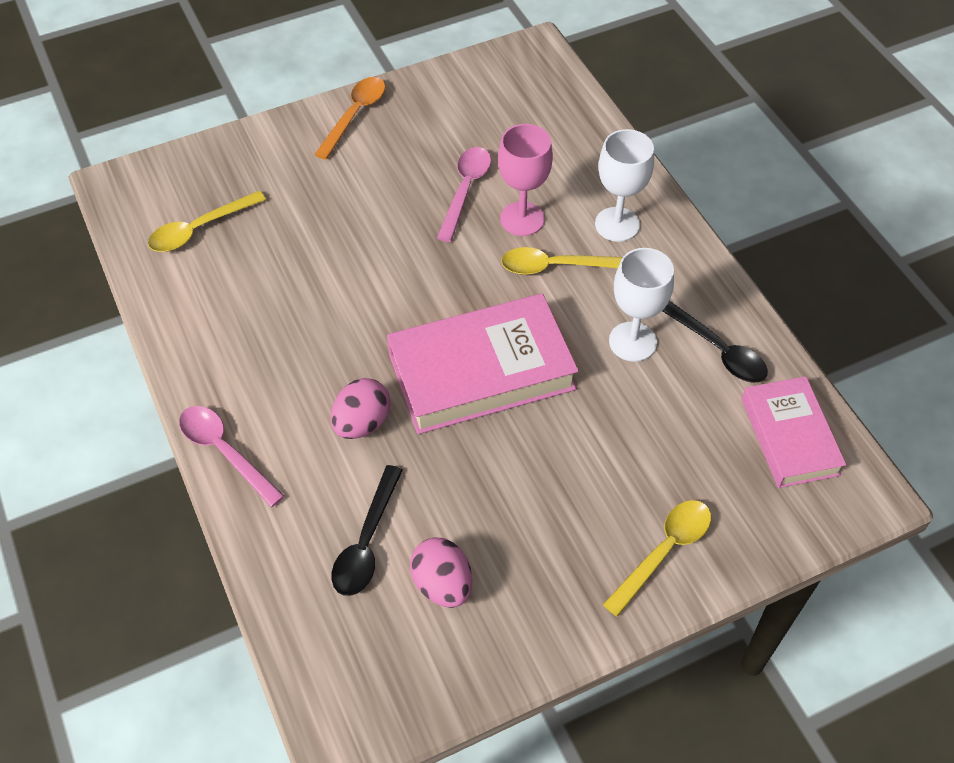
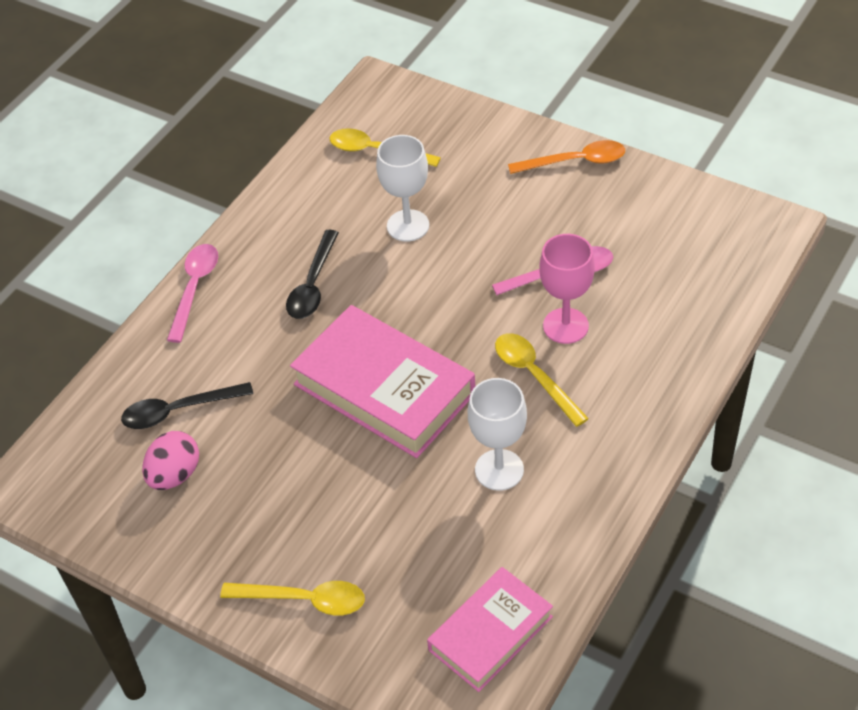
camera: 60 degrees right, 5 degrees down
pink egg [331,378,390,439] -> none
white goblet [595,129,654,242] -> white goblet moved to [376,135,429,241]
black spoon [663,301,768,383] -> black spoon moved to [286,230,339,319]

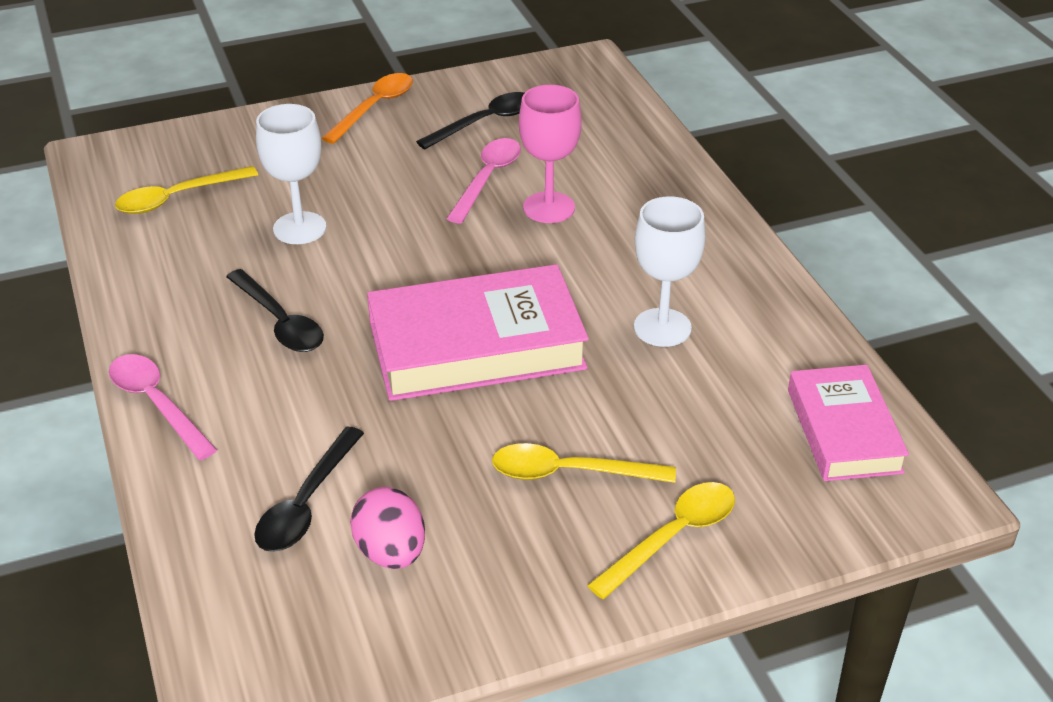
camera: 55 degrees left, 10 degrees down
yellow spoon [495,333,589,427] -> yellow spoon moved to [492,443,676,483]
none -> black spoon [416,92,524,149]

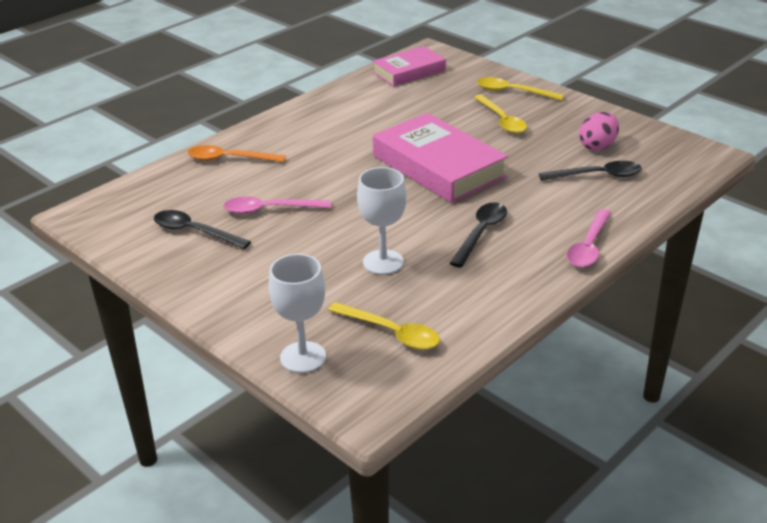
camera: 115 degrees left, 5 degrees down
orange spoon [322,73,413,144] -> orange spoon moved to [188,145,286,162]
pink goblet [519,85,582,223] -> none
white goblet [634,197,706,347] -> white goblet moved to [269,254,326,373]

